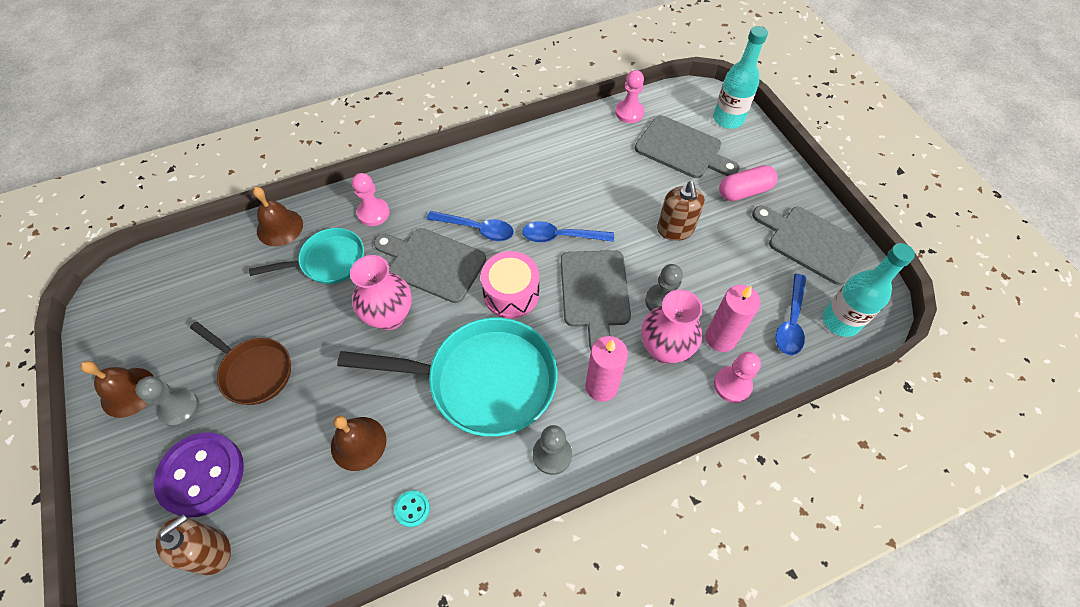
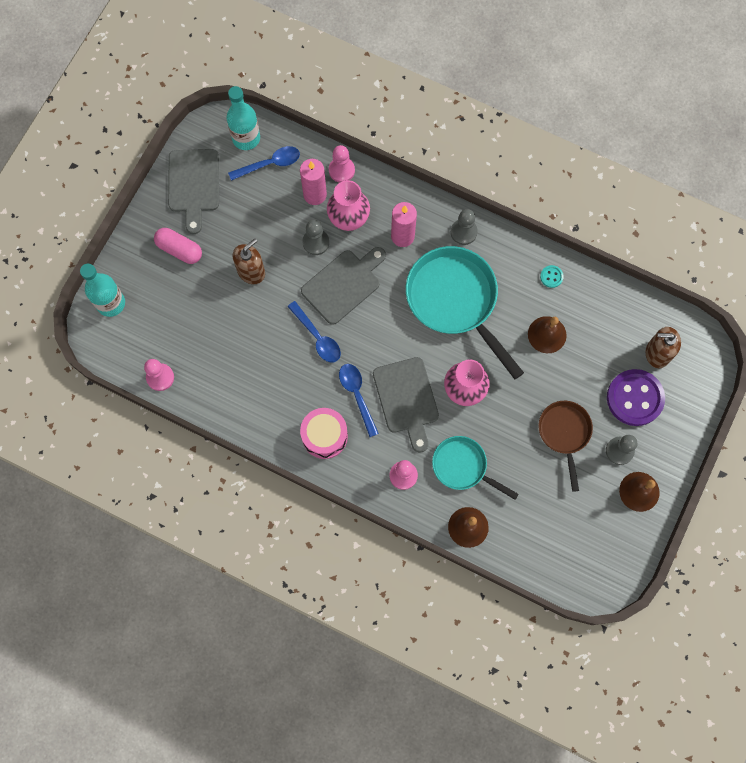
camera: 130 degrees left, 15 degrees up
pink drum [481,251,539,318] -> pink drum moved to [300,408,348,459]
grey cutting board [635,115,739,178] -> none

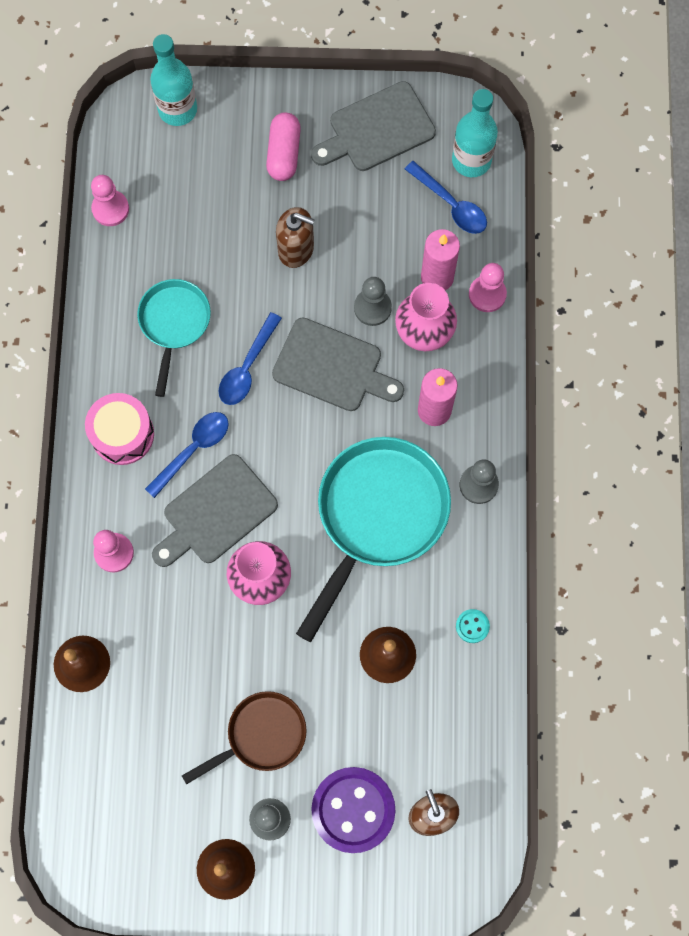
camera: 65 degrees right, 0 degrees up
turquoise pan [432,436,519,500] -> turquoise pan moved to [137,279,211,397]

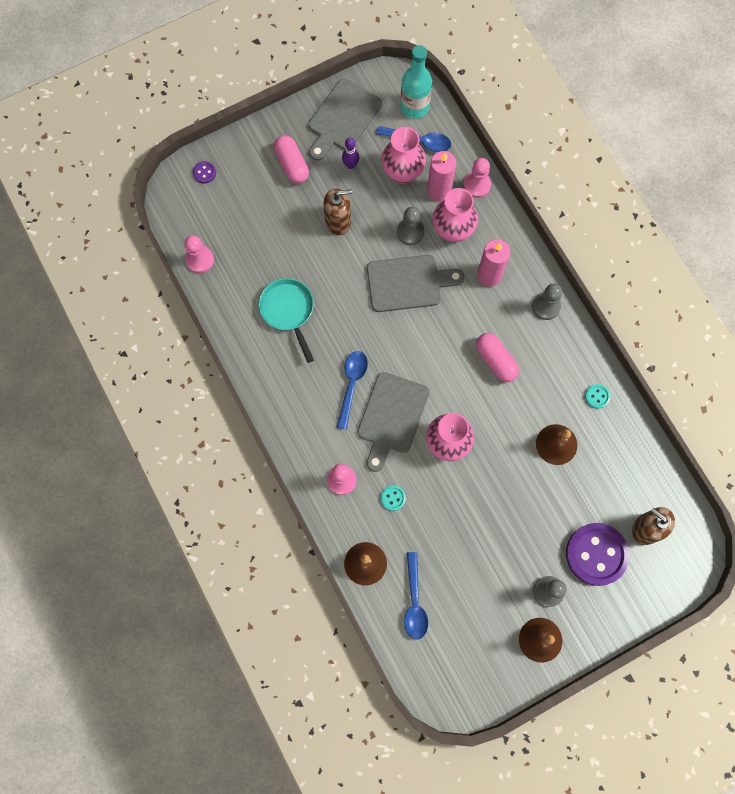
camera: 30 degrees left, 0 degrees up
pink drum [85,393,154,465] -> none
turquoise bottle [150,34,197,126] -> purple button [193,161,216,183]
brown pan [182,691,307,785] -> none
blue spoon [218,312,282,405] -> blue spoon moved to [404,552,428,640]
turquoise pan [296,437,451,642] -> pink capsule [476,333,519,382]
none -> purple bowling pin [342,137,359,169]
none -> pink vase [381,127,426,184]
none -> turquoise button [381,485,406,511]

